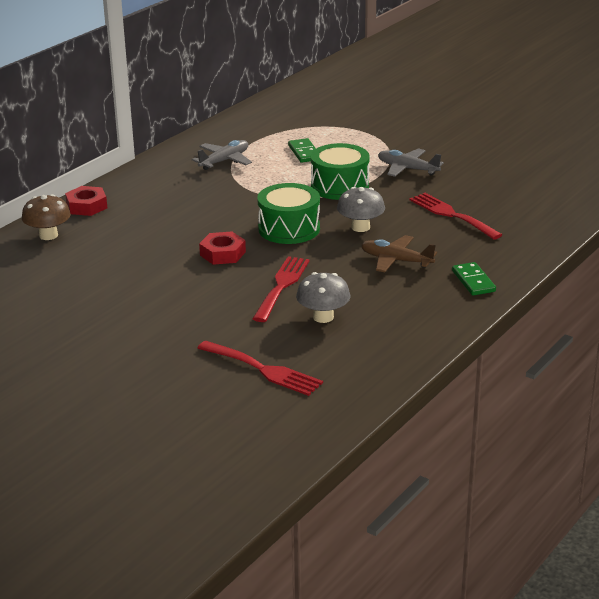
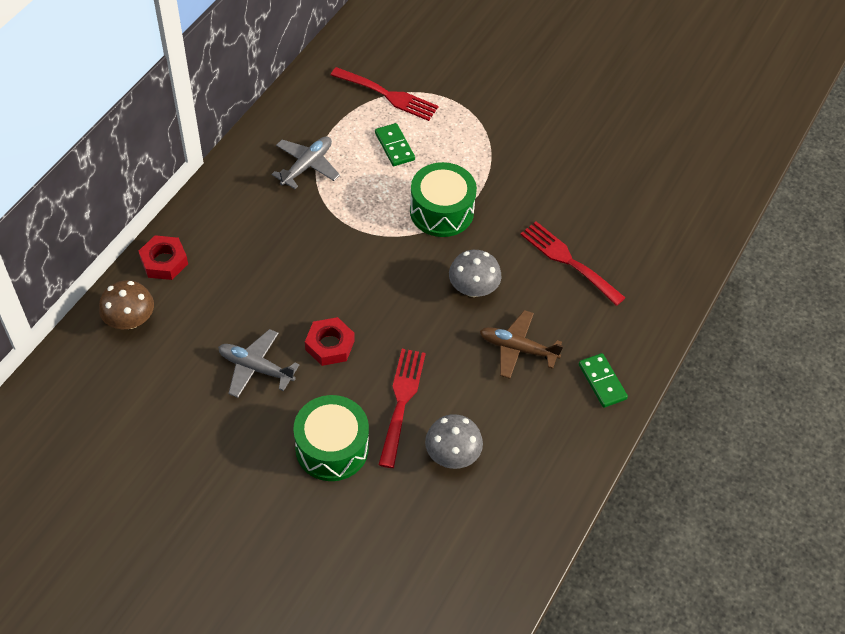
camera: 10 degrees left, 25 degrees up
red fork [197,341,323,396] -> red fork moved to [331,67,439,121]
green drum [257,183,320,244] -> green drum moved to [293,395,369,481]
grey plane [378,148,444,177] -> grey plane moved to [218,329,300,398]

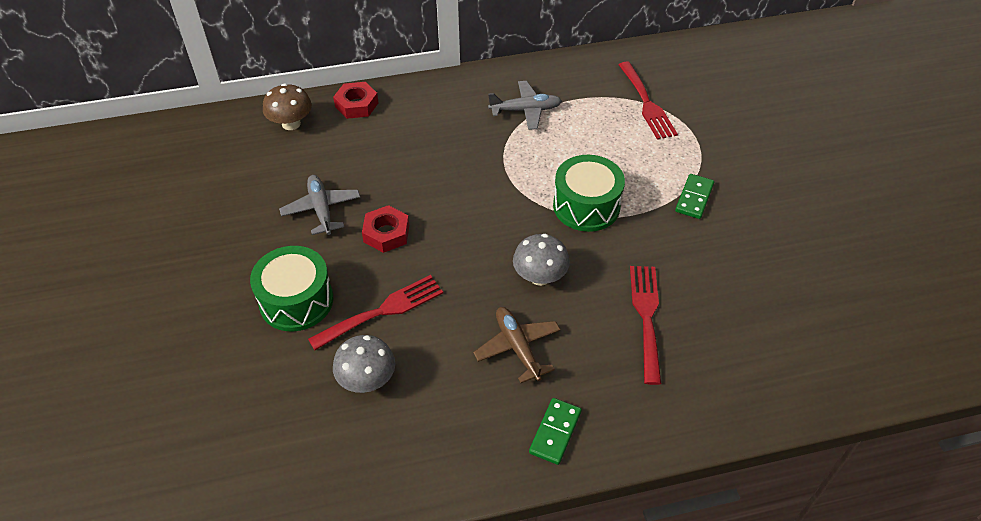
camera: 50 degrees right, 5 degrees down
green domino [375,123,415,166] -> green domino moved to [675,174,714,219]

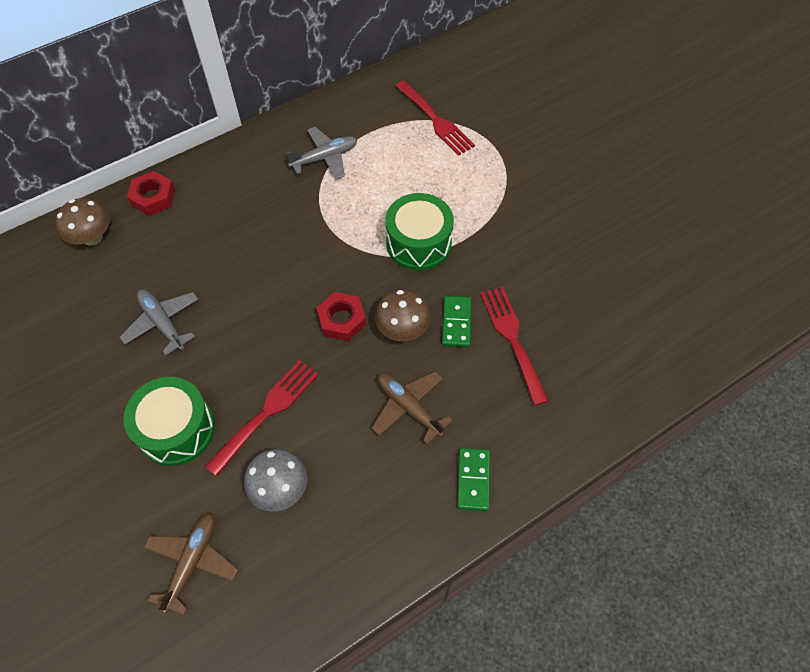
camera: 20 degrees left, 10 degrees up
red nut [362,205,409,253] -> red nut moved to [317,292,366,341]
grey mushroom [513,234,570,286] -> brown mushroom [375,290,431,341]
green domino [675,174,714,219] -> green domino moved to [442,296,471,347]
none -> brown plane [144,513,238,615]

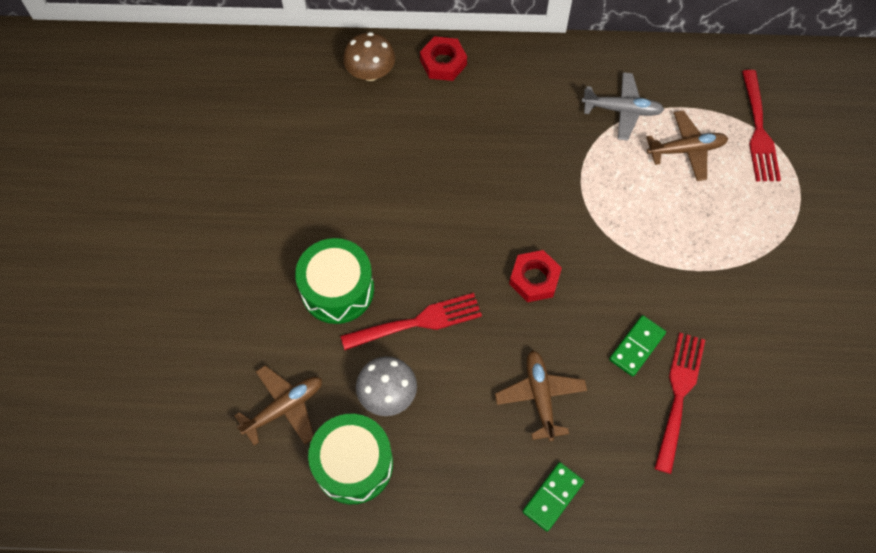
camera: 35 degrees right, 5 degrees up
grey plane [120,289,199,356] -> none
brown mushroom [375,290,431,341] -> none
green drum [385,193,454,271] -> green drum moved to [308,414,393,504]
none -> brown plane [646,110,728,181]

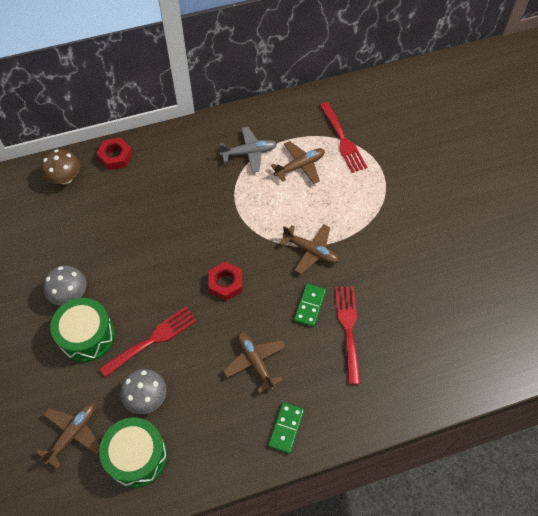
camera: 20 degrees left, 5 degrees down
none -> grey mushroom [43,266,86,306]
none -> brown plane [279,224,339,274]

